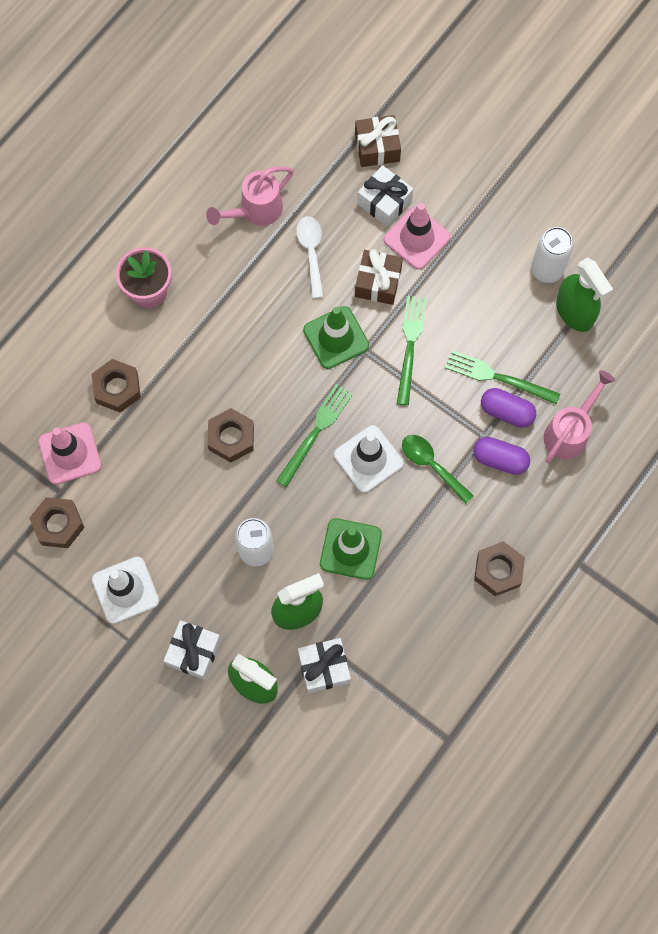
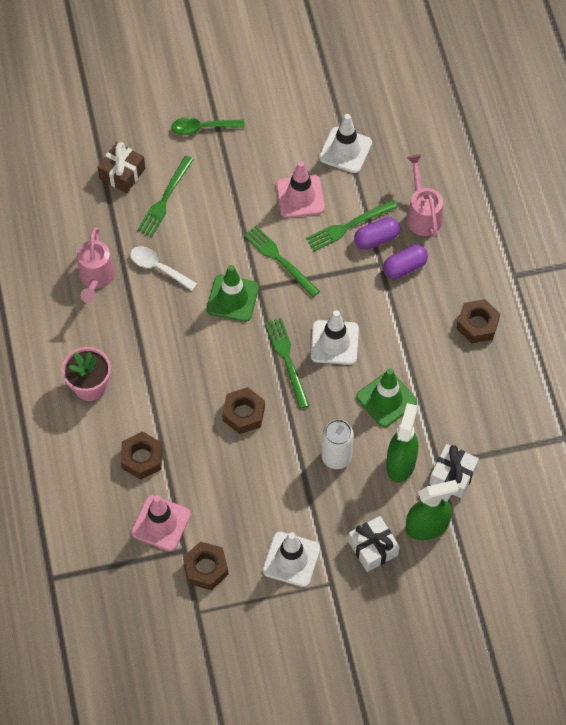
camera: 50 degrees left, 10 degrees down
brown gift [355,249,403,305] -> none
white gift [357,165,413,227] -> green fork [137,156,194,237]
pink traffic cone [384,203,451,269] -> pink traffic cone moved to [276,161,325,218]
green spoon [402,435,474,504] -> green spoon moved to [171,117,245,135]
white can [531,227,574,283] -> none
green spray bottle [556,257,613,332] -> white traffic cone [319,114,372,173]

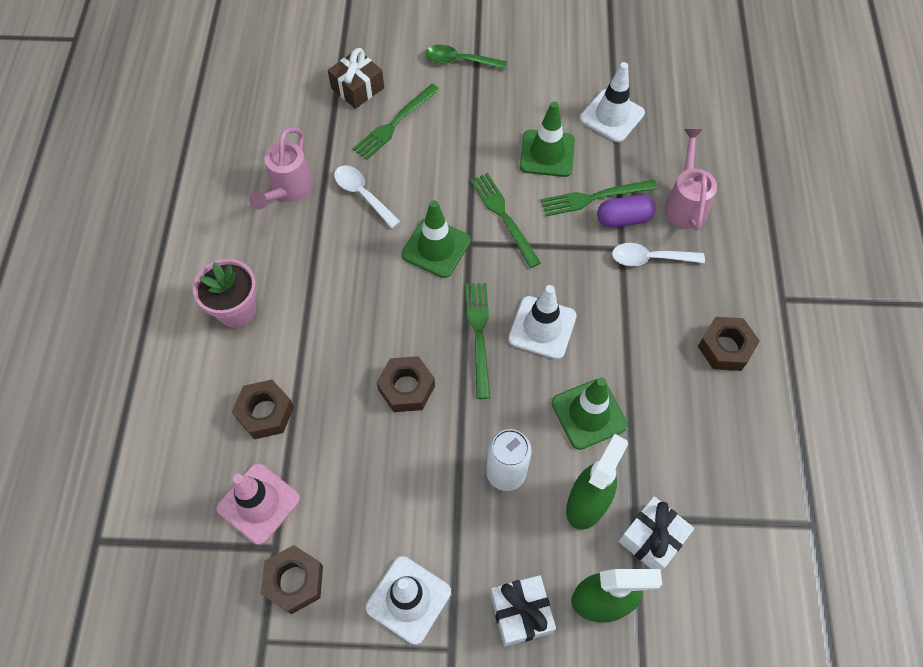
camera: 15 degrees right, 0 degrees up
pink traffic cone [276,161,325,218] -> green traffic cone [520,101,575,177]
purple capsule [383,245,428,279] -> white spoon [612,243,705,266]

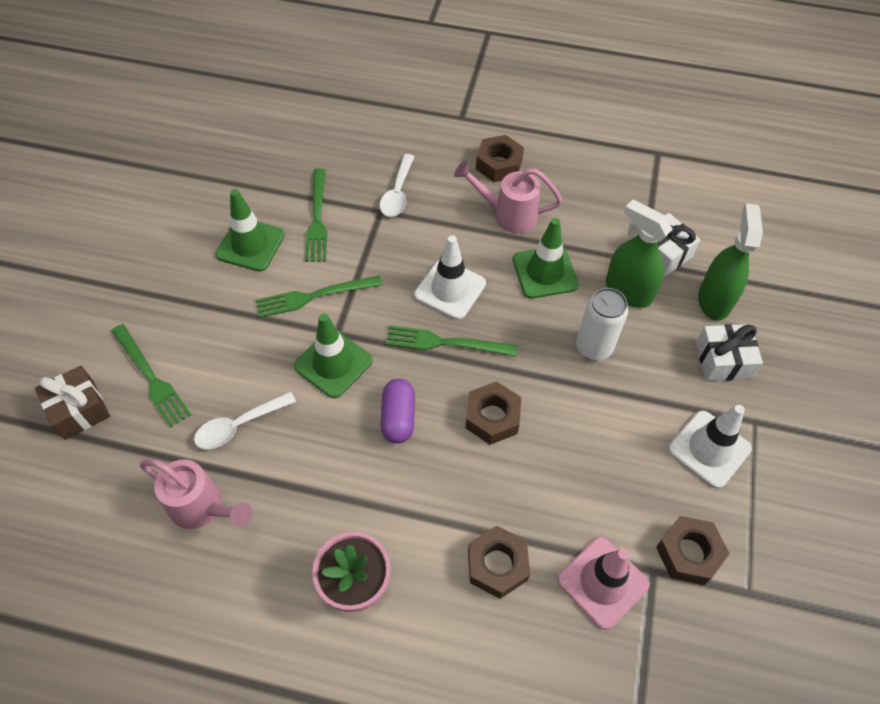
camera: 80 degrees left, 5 degrees down
green spoon [425,45,507,69] -> none
white traffic cone [580,62,645,142] -> none
purple capsule [597,195,656,228] -> purple capsule moved to [380,379,415,443]
pink watering can [664,129,717,231] -> pink watering can moved to [454,161,563,233]

